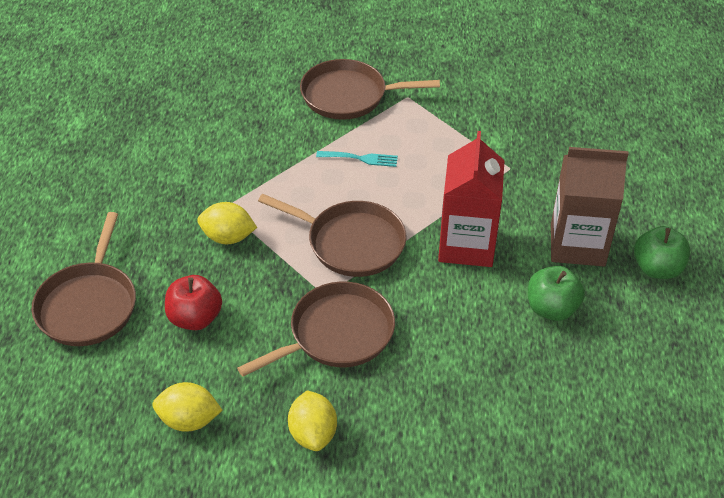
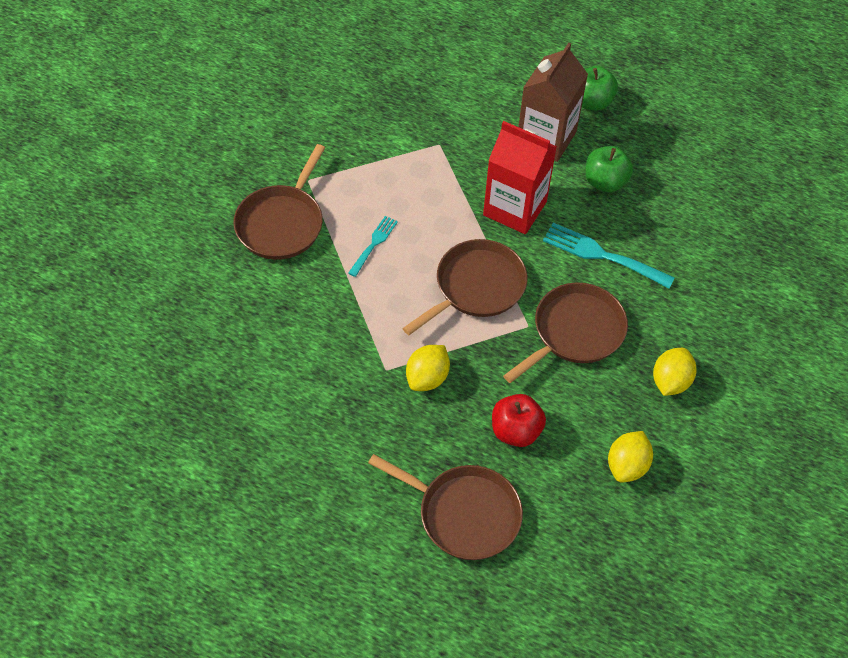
camera: 70 degrees left, 10 degrees up
brown pan [237,282,395,376] -> brown pan turned 60 degrees clockwise [503,282,628,383]
yellow lemon [288,390,337,451] -> yellow lemon turned 75 degrees counterclockwise [653,348,696,396]
none -> turquoise fork [543,223,675,288]

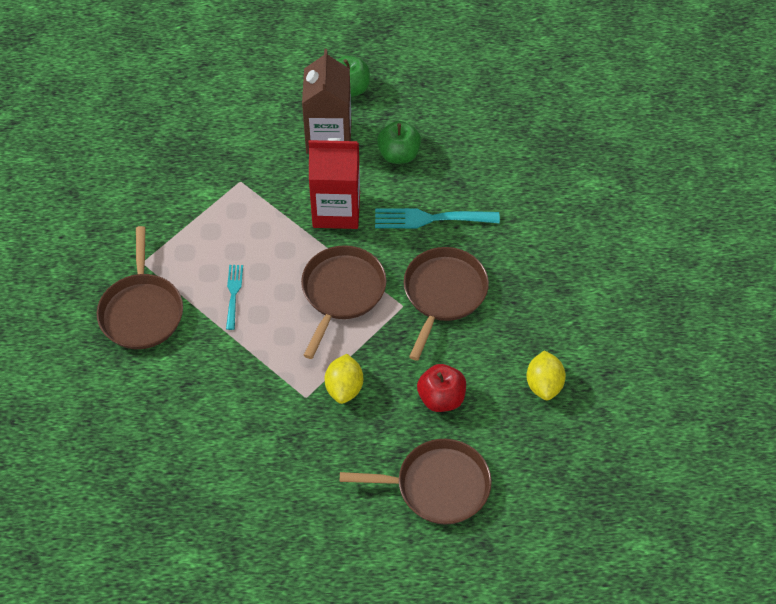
camera: 25 degrees left, 0 degrees up
yellow lemon [653,348,696,396] -> none

